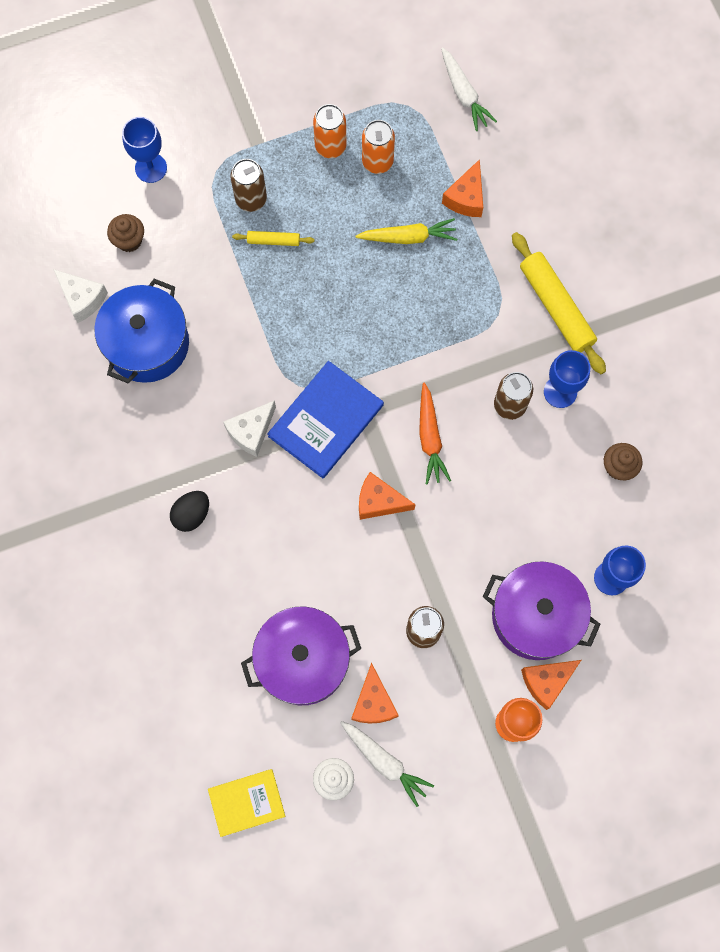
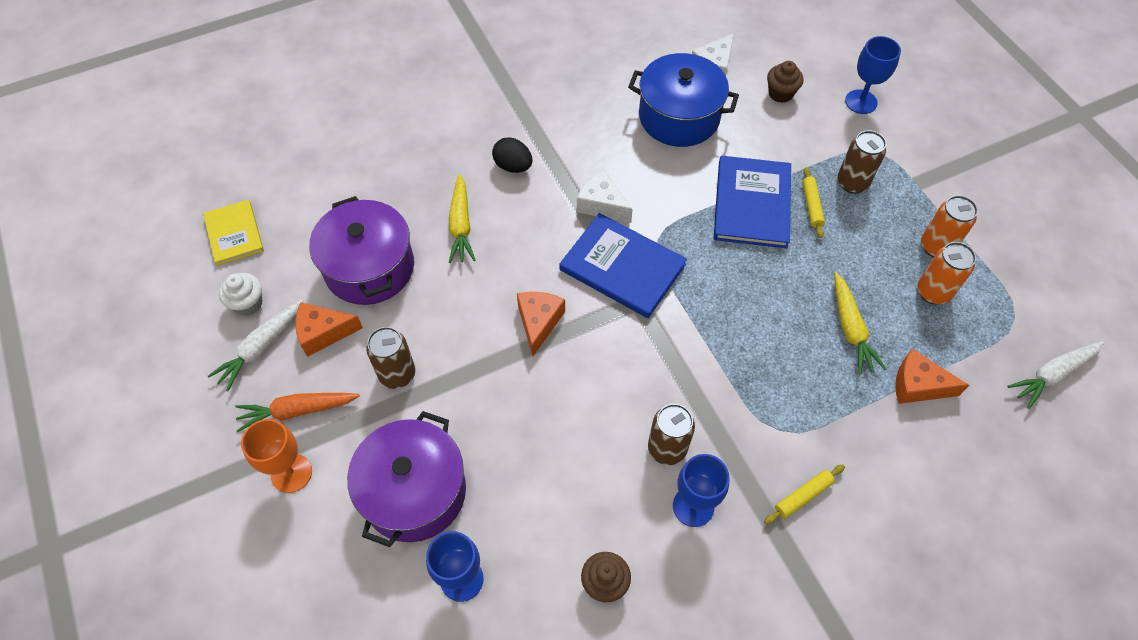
camera: 85 degrees right, 15 degrees down
orange carrot [419,382,451,485] -> orange carrot moved to [235,393,360,432]
yellow rolling pin [512,232,606,374] -> yellow rolling pin [764,464,845,525], size x0.49
orange cheese [521,660,581,710] -> none
none -> yellow carrot [449,174,476,263]
none -> blue book [714,156,791,248]

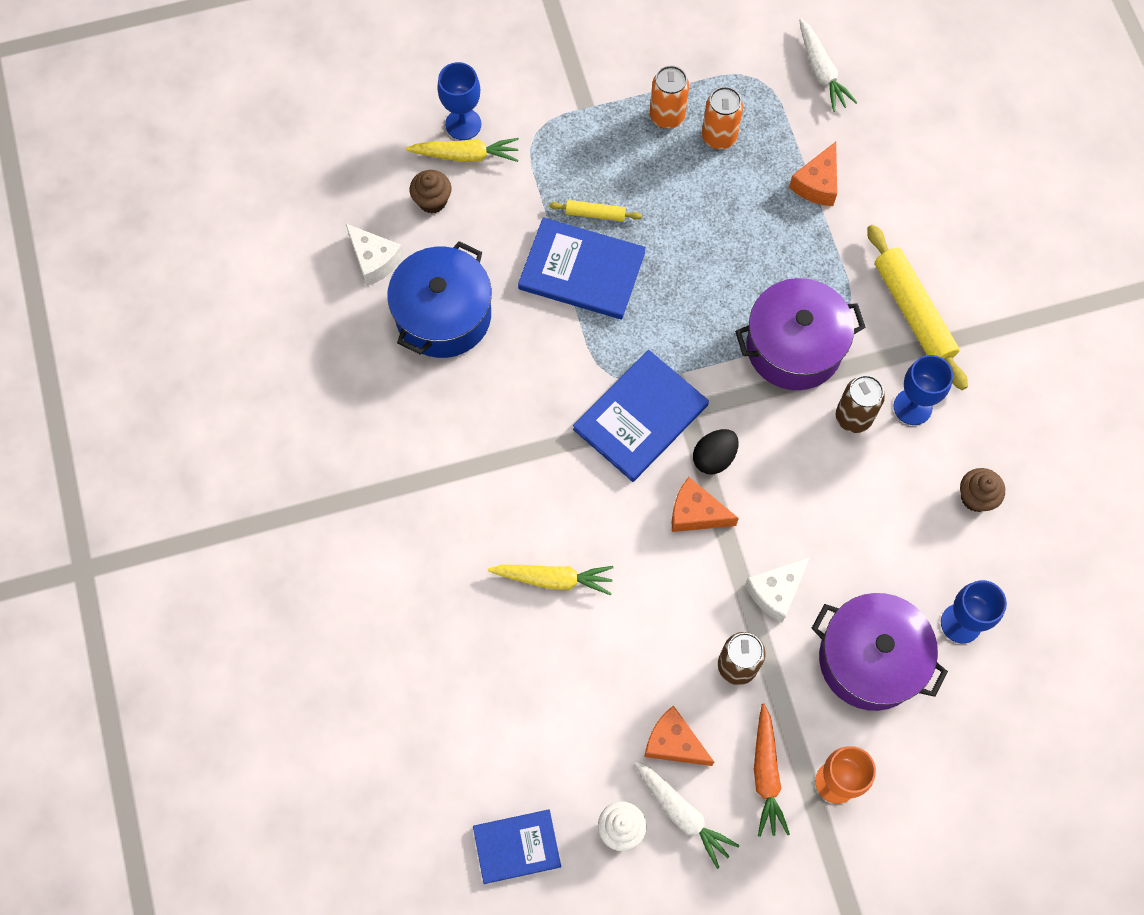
camera: 80 degrees left, 10 degrees up
yellow book [203,200,264,266] -> blue book [473,809,561,884]
orange cheese [296,302,363,357] -> orange cheese turned 120 degrees clockwise [644,705,714,766]
purple pot [309,196,414,305] -> purple pot moved to [735,278,866,390]
black egg [492,137,533,173] -> black egg moved to [693,429,739,474]
white cheese [577,170,633,223] -> white cheese moved to [745,557,810,622]
yellow rolling pin [764,464,845,525] -> yellow rolling pin [867,225,968,390], size x2.03
yellow carrot [834,272,886,374] -> yellow carrot moved to [405,138,519,162]
brown can [837,130,886,194] -> none

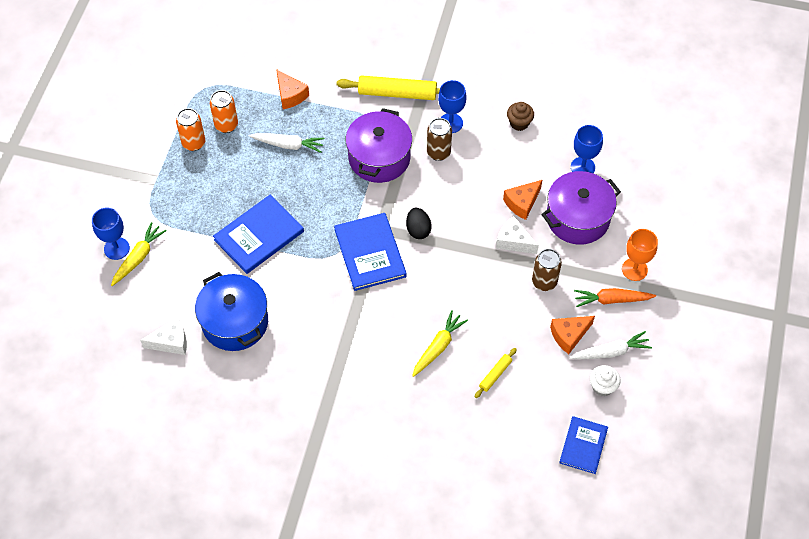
camera: 60 degrees left, 10 degrees down
brown cupcake [410,170,451,214] -> none
yellow rolling pin [549,200,642,222] -> yellow rolling pin moved to [475,348,517,398]
orange cheese [672,477,739,532] -> orange cheese moved to [503,180,542,220]
white cheese [745,557,810,622] -> white cheese turned 135 degrees clockwise [496,216,539,254]
orange carrot [754,703,790,837] -> orange carrot turned 150 degrees clockwise [574,288,656,307]
white carrot [799,19,858,112] -> white carrot moved to [249,133,324,153]

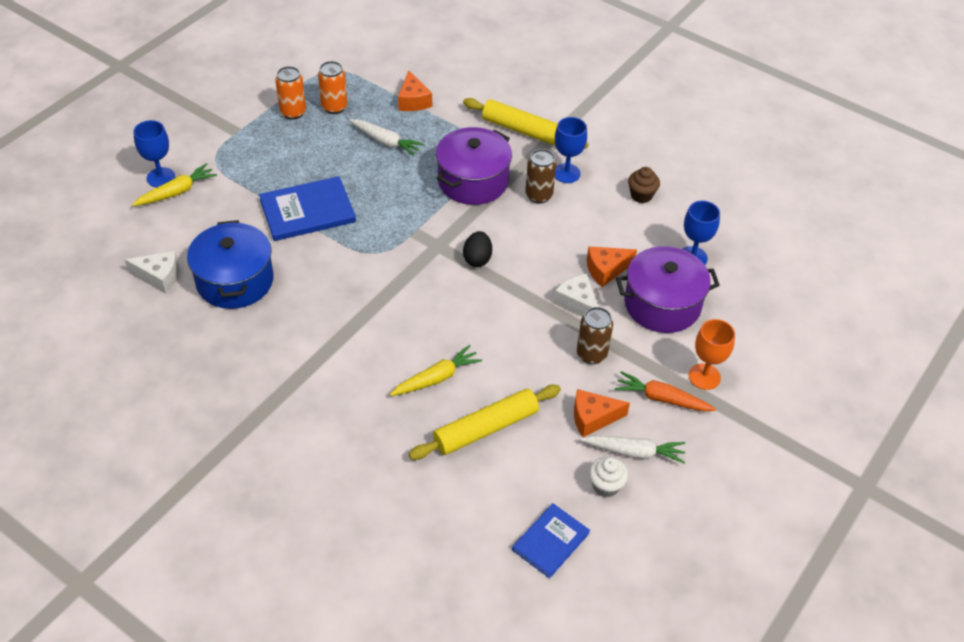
camera: 20 degrees right, 10 degrees down
blue book [334,213,407,291] -> none
yellow rolling pin [475,348,517,398] -> yellow rolling pin [409,385,561,460], size x2.03

